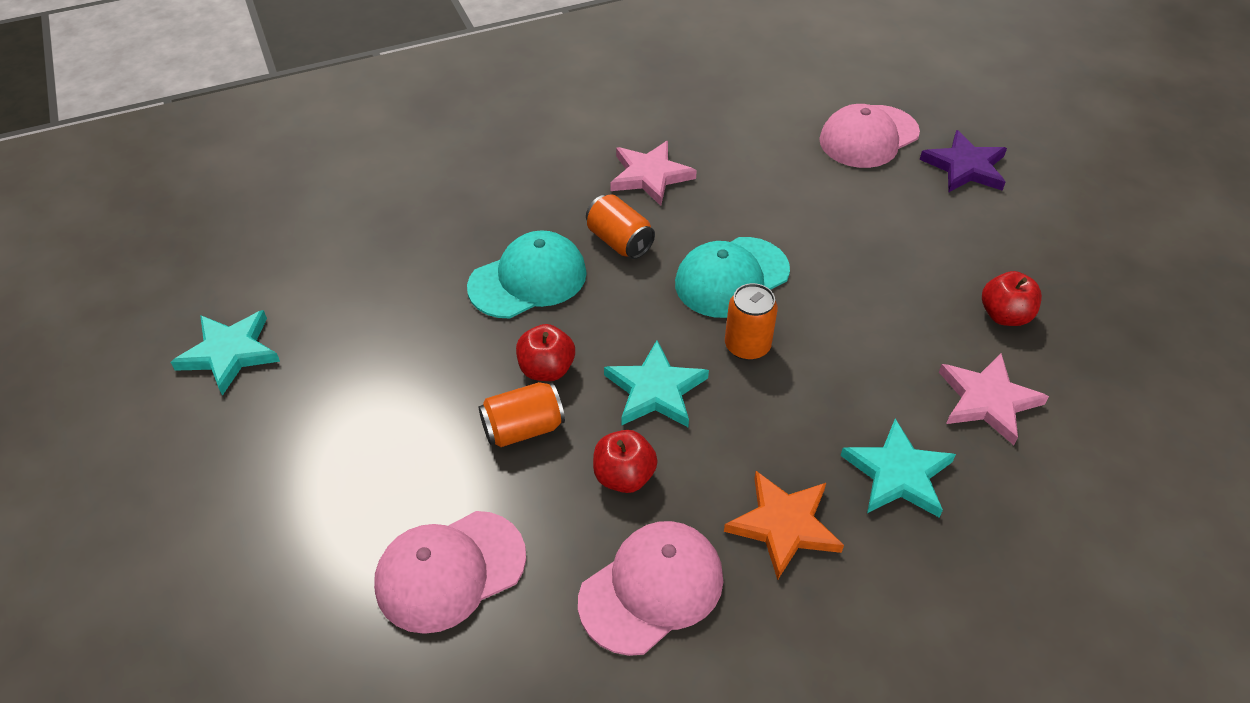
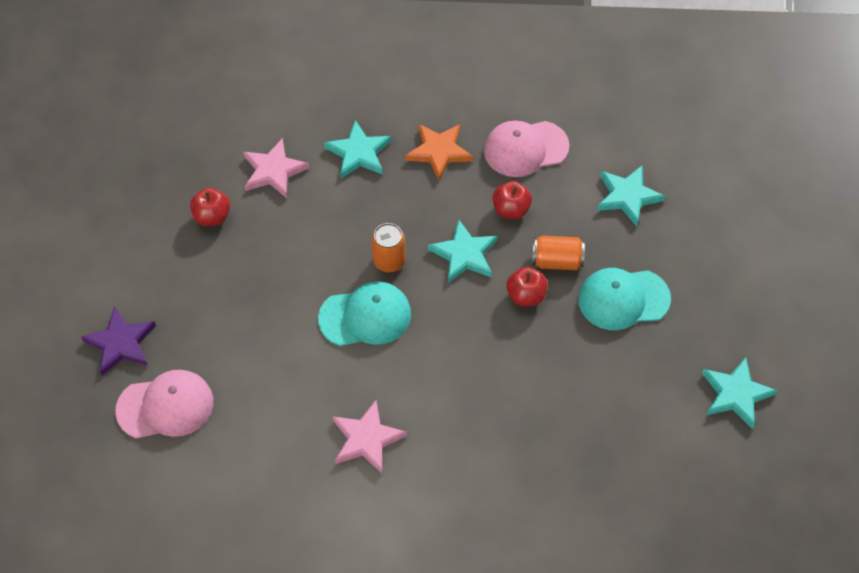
camera: 155 degrees left, 10 degrees up
pink cap [374,511,526,634] -> turquoise star [597,166,665,227]
turquoise cap [467,231,587,318] -> turquoise cap moved to [578,268,671,330]
orange can [586,194,655,259] -> none

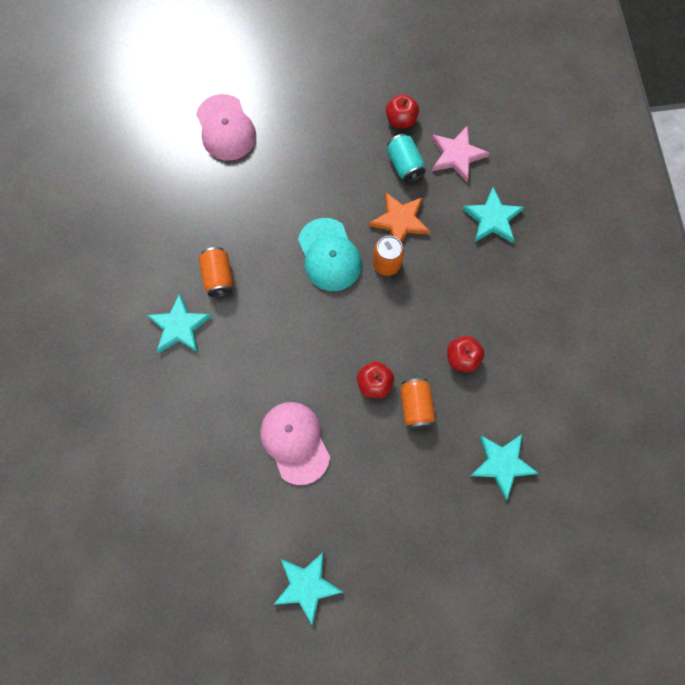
camera: 80 degrees right, 15 degrees up
purple star [81,306,156,376] -> none
pink star [332,400,407,473] -> orange can [199,247,233,297]
orange star [405,124,473,180] -> orange star moved to [369,192,430,242]
turquoise star [428,219,498,283] -> turquoise star moved to [147,293,212,353]
pink cap [484,121,570,177] -> pink cap moved to [260,402,330,485]
turquoise cap [578,268,671,330] -> none
none -> turquoise can [387,134,425,182]

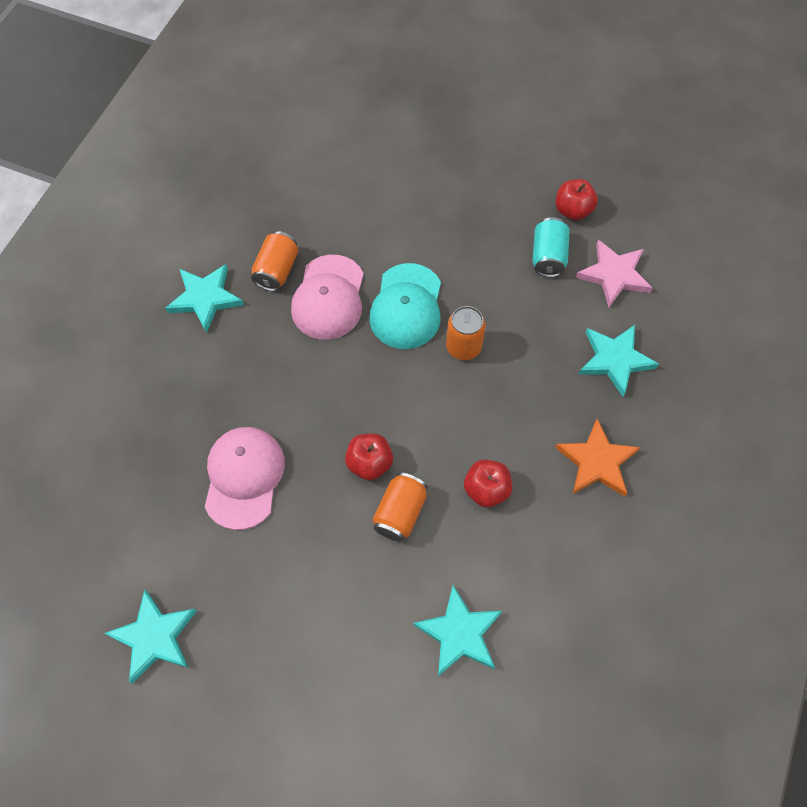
camera: 30 degrees right, 10 degrees down
pink cap [196,94,256,161] -> pink cap moved to [291,255,364,340]
orange star [369,192,430,242] -> orange star moved to [555,419,640,496]

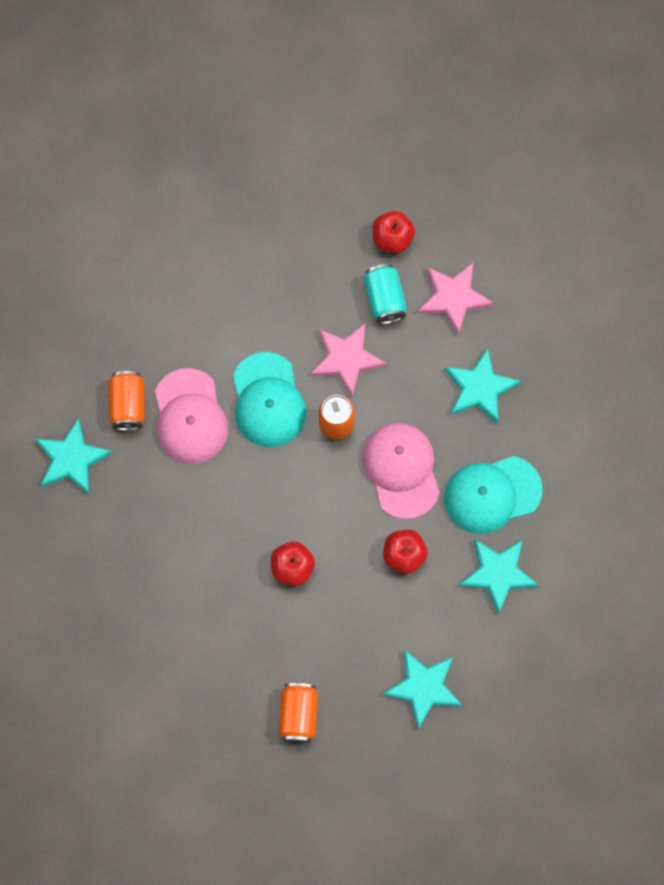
camera: 20 degrees left, 10 degrees up
turquoise star [105,590,197,683] -> turquoise star moved to [459,539,538,614]
pink cap [205,427,285,530] -> pink cap moved to [362,423,440,519]
orange can [372,473,427,542] -> orange can moved to [279,683,318,743]
orange star [555,419,640,496] -> turquoise cap [444,456,543,534]
none -> pink star [310,323,386,397]

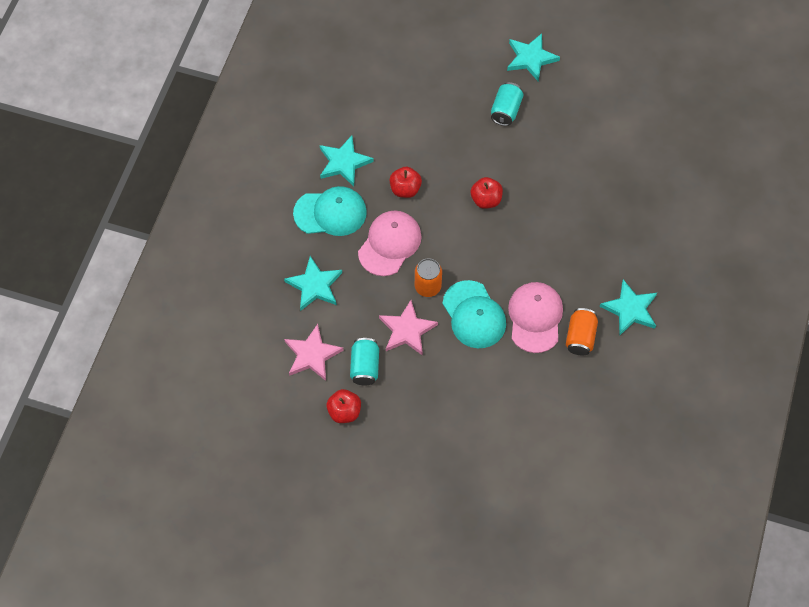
camera: 165 degrees left, 10 degrees down
turquoise cap [233,352,306,447] -> turquoise cap turned 150 degrees clockwise [443,280,506,348]
orange can [279,683,318,743] -> turquoise can [491,82,523,126]
pink cap [362,423,440,519] -> pink cap turned 150 degrees counterclockwise [358,210,421,276]
turquoise star [383,650,462,729] -> turquoise star moved to [507,33,560,81]

